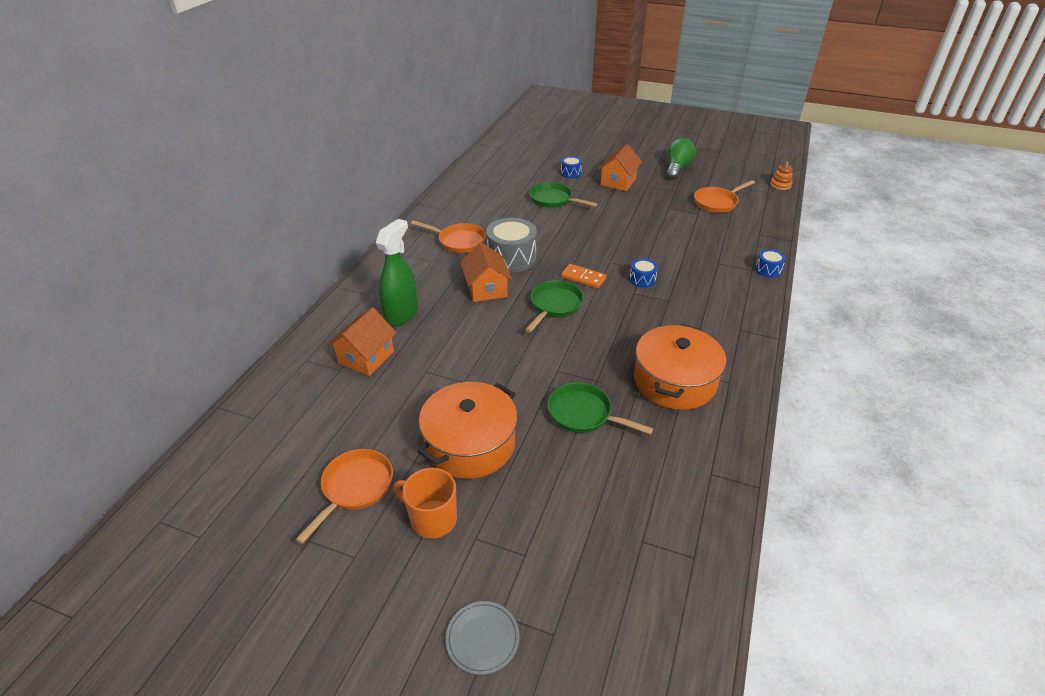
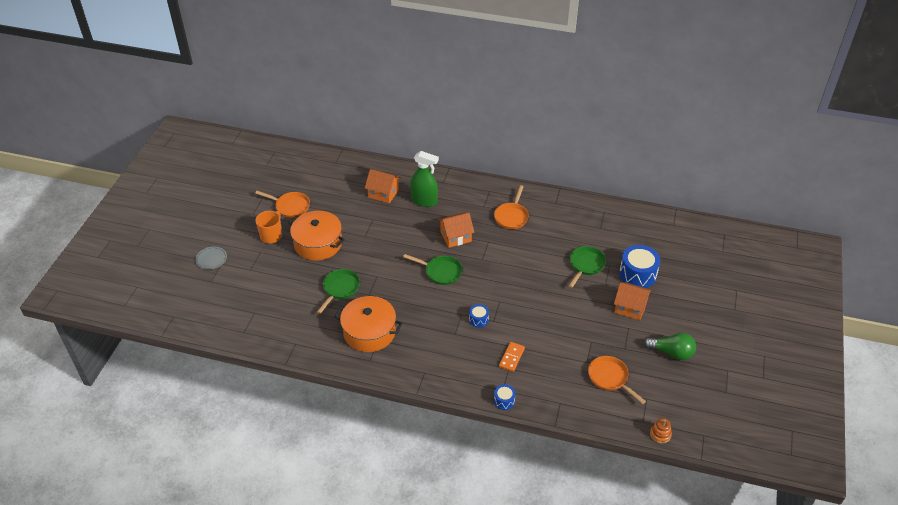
camera: 85 degrees right, 5 degrees up
grey drum [486,218,537,272] -> none
blue drum [561,156,582,178] -> blue drum [619,245,661,288], size x1.97
orange domino [561,264,606,288] -> orange domino moved to [499,342,525,372]

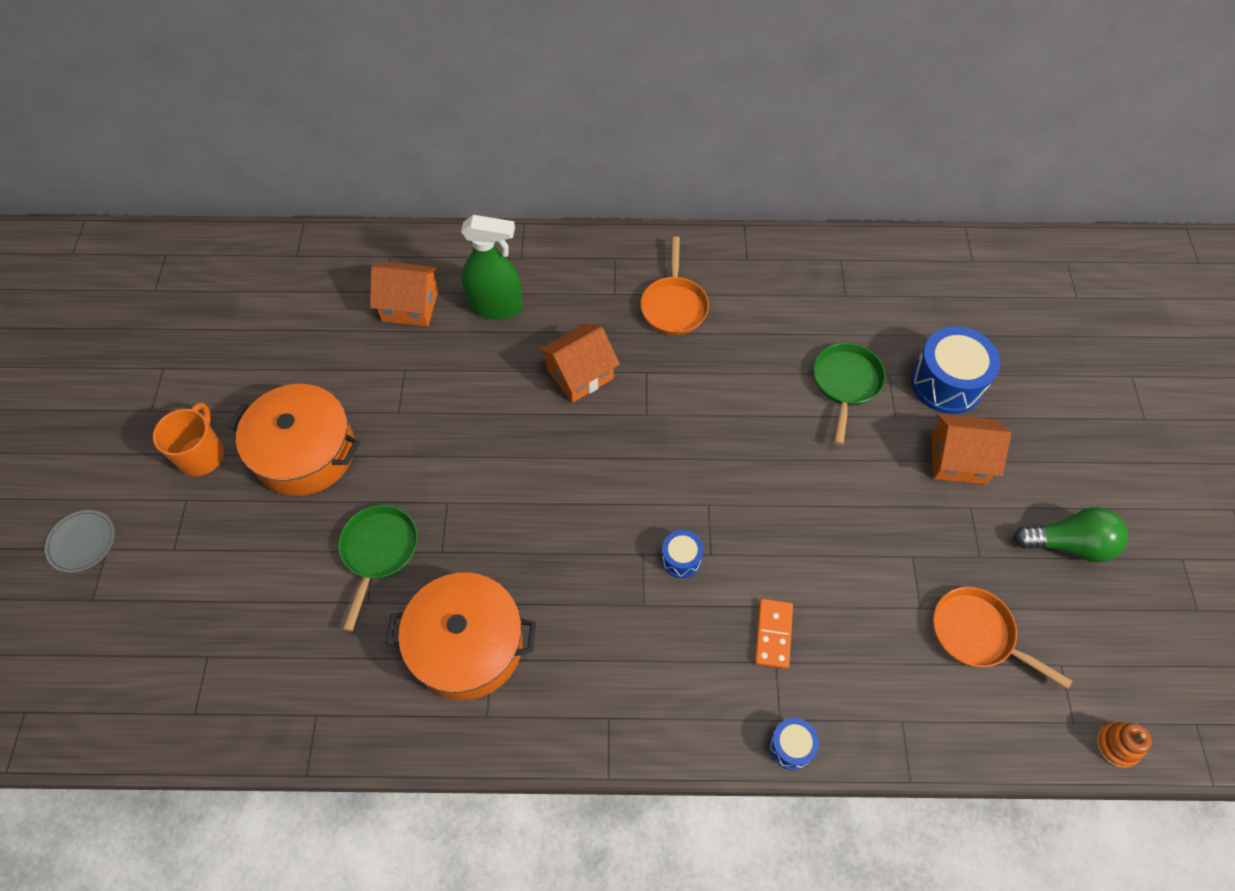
camera: 15 degrees left, 15 degrees up
orange pan [255,191,310,218] -> none
green pan [403,254,463,285] -> none

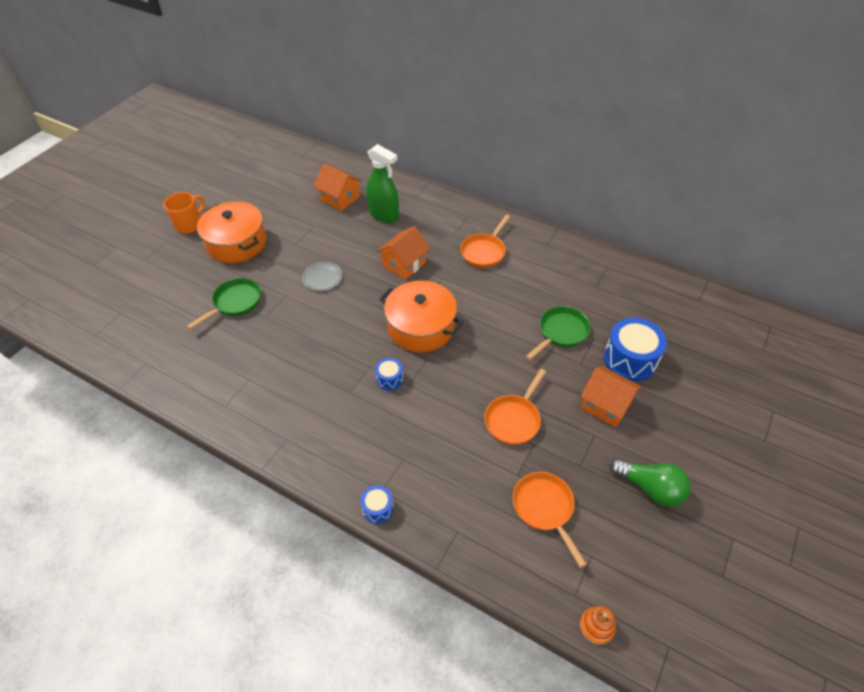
camera: 30 degrees right, 10 degrees down
grey plate [45,510,115,573] -> grey plate moved to [302,262,342,291]
orange pot [385,572,536,700] -> orange pot moved to [380,281,463,353]
orange house [539,323,620,402] -> orange house turned 45 degrees counterclockwise [377,226,430,280]
orange domino [755,599,793,669] -> none
none -> orange pan [484,369,546,445]

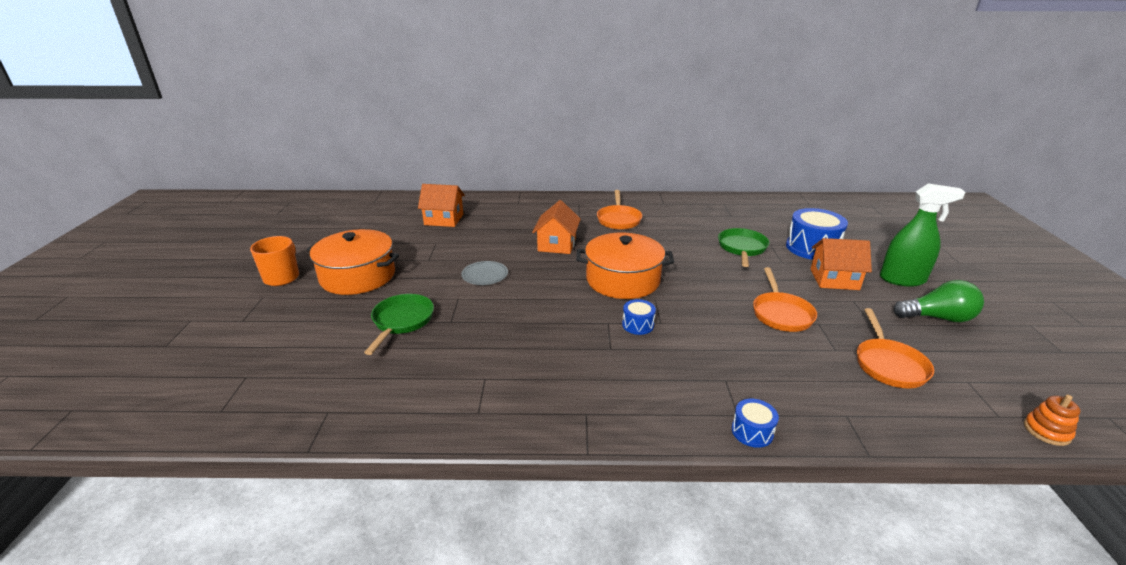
camera: 30 degrees left, 20 degrees down
green spray bottle [366,144,399,223] -> green spray bottle moved to [880,183,965,287]
orange pan [513,472,587,568] -> orange pan turned 120 degrees counterclockwise [857,308,934,388]

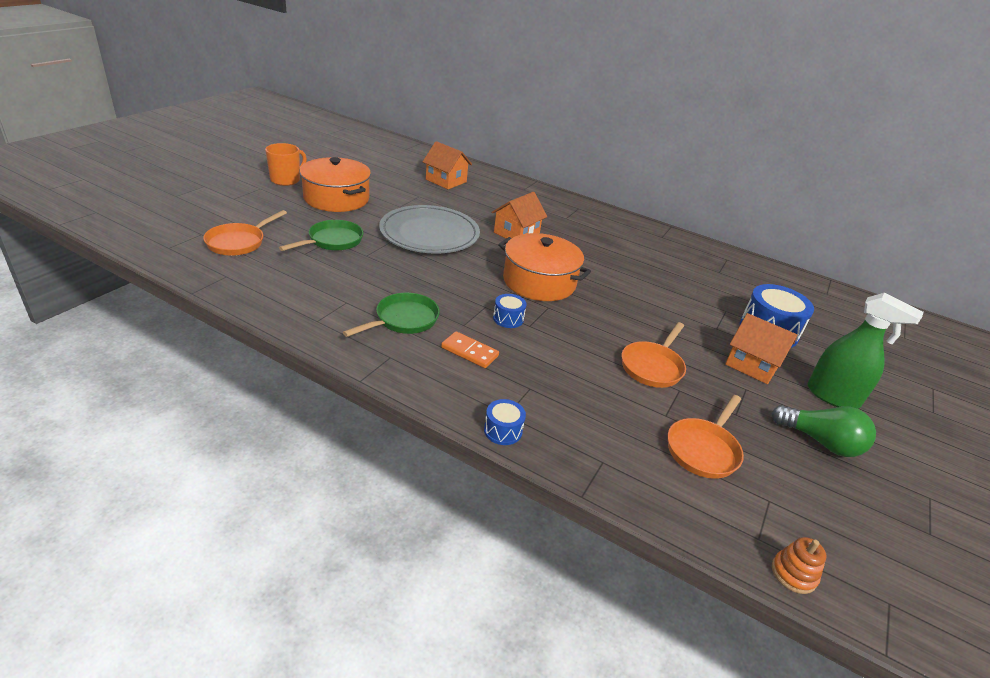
camera: 25 degrees right, 5 degrees up
grey plate [461,261,508,285] -> grey plate [379,205,480,254], size x2.30
orange pan [597,190,642,230] -> orange pan moved to [203,210,287,256]
green pan [718,228,769,267] -> green pan moved to [343,293,440,337]
none -> orange domino [441,331,499,368]

